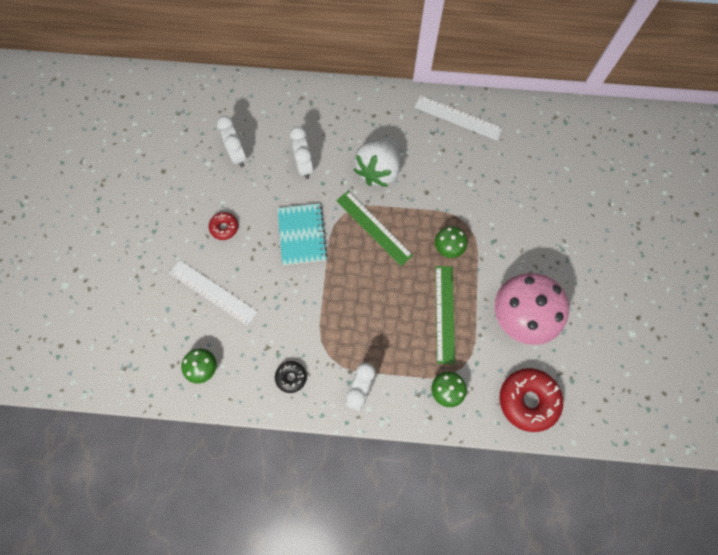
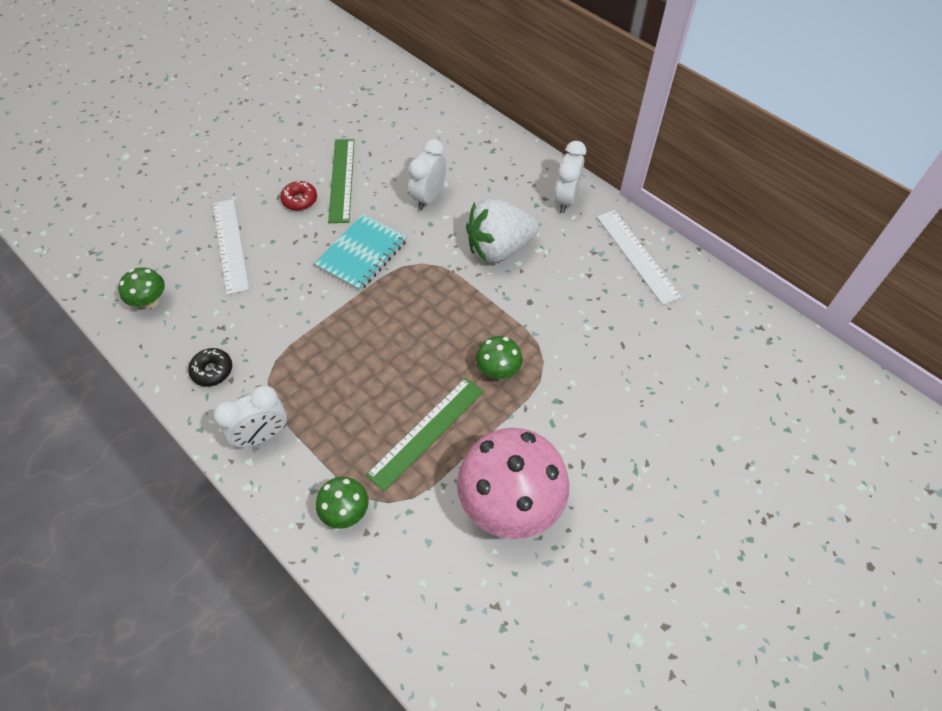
camera: 40 degrees right, 15 degrees down
white clock [217,116,247,167] -> white clock moved to [554,141,586,213]
green ruler [336,191,413,266] -> green ruler moved to [328,139,355,223]
red donut [500,368,563,432] -> none

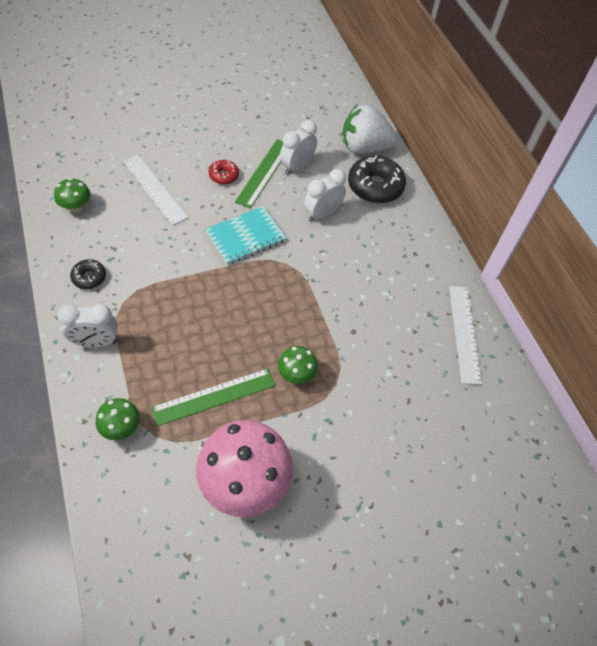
camera: 20 degrees right, 0 degrees up
white ruler [213,199,249,295] -> white ruler turned 45 degrees counterclockwise [123,155,188,226]
white strawberry [466,198,539,263] -> white strawberry moved to [342,104,398,154]
white clock [554,141,586,213] -> white clock moved to [280,120,317,175]
none -> black donut [348,156,406,203]

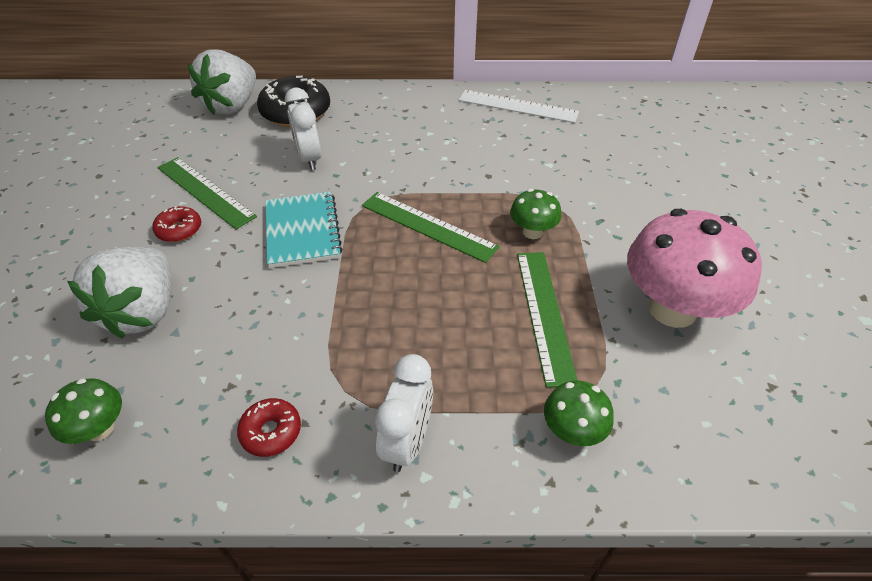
camera: 65 degrees left, 10 degrees down
black donut [70,259,106,289] -> red donut [237,398,301,457]
white ruler [123,155,188,226] -> white strawberry [67,247,171,339]
white clock [280,120,317,175] -> none
none -> green ruler [362,192,499,263]

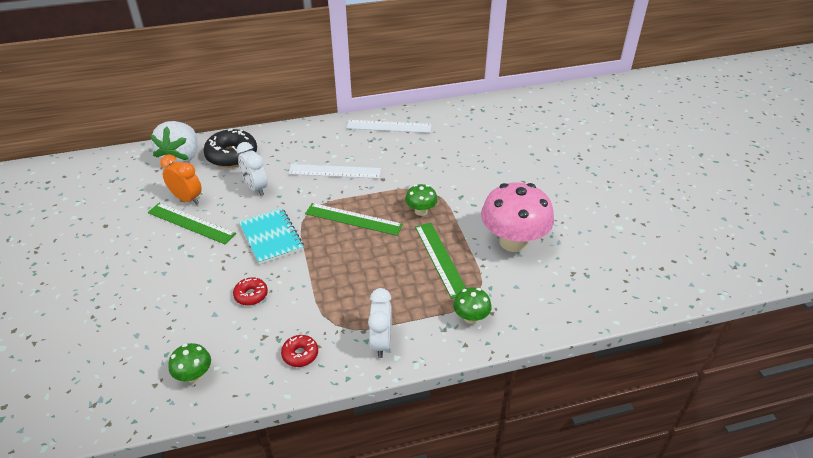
camera: 15 degrees left, 5 degrees down
white strawberry [67,247,171,339] -> none
red donut [152,206,201,242] -> red donut moved to [233,277,268,305]
none -> orange clock [160,155,202,205]
none -> white ruler [288,164,381,179]

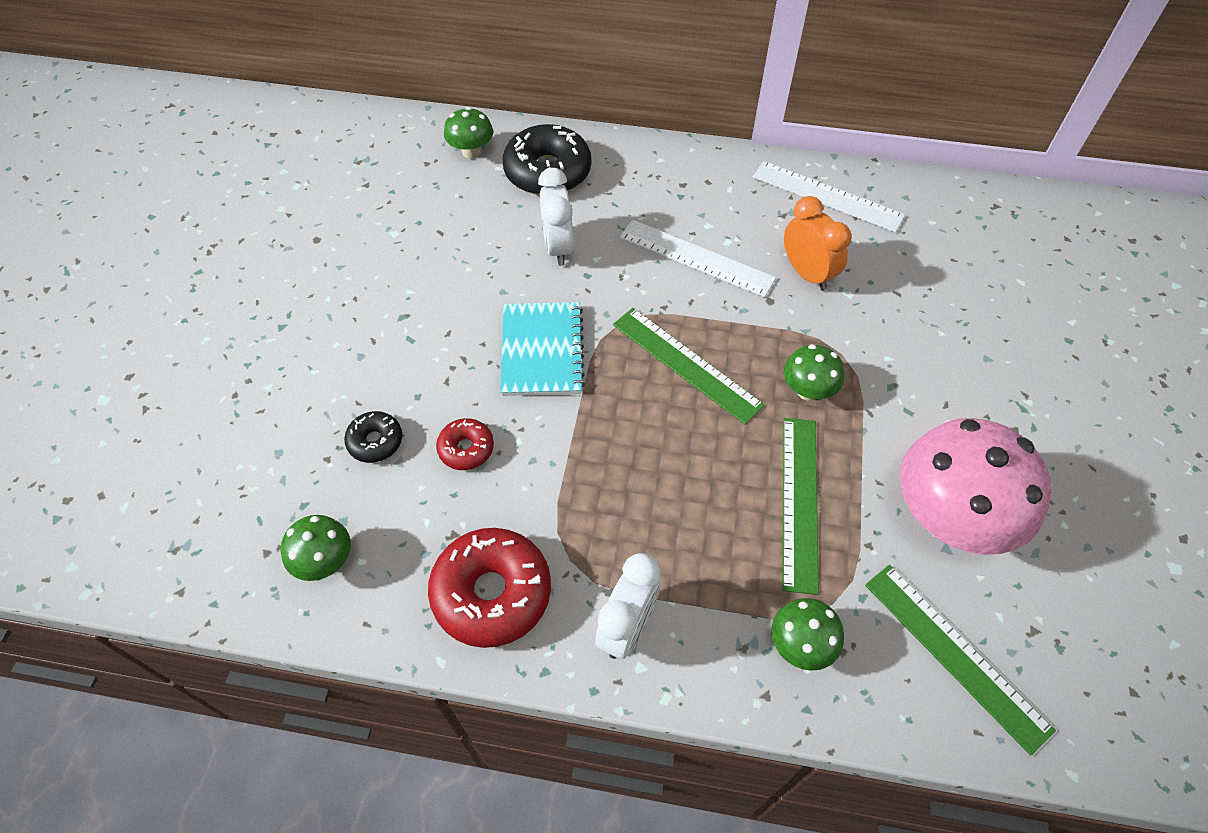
camera: 25 degrees right, 15 degrees up
green ruler [148,203,236,244] -> green ruler moved to [865,565,1056,756]
white strawberry [150,121,197,165] -> green mushroom [444,107,493,159]
orange clock [160,155,202,205] -> orange clock moved to [784,196,851,291]
red donut [281,335,318,367] -> red donut [428,528,551,648], size x1.93
none -> black donut [344,411,402,463]

